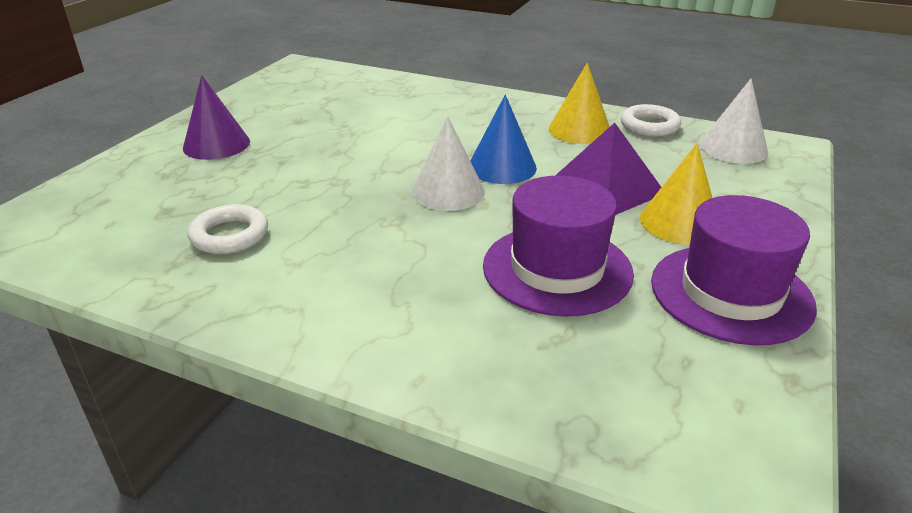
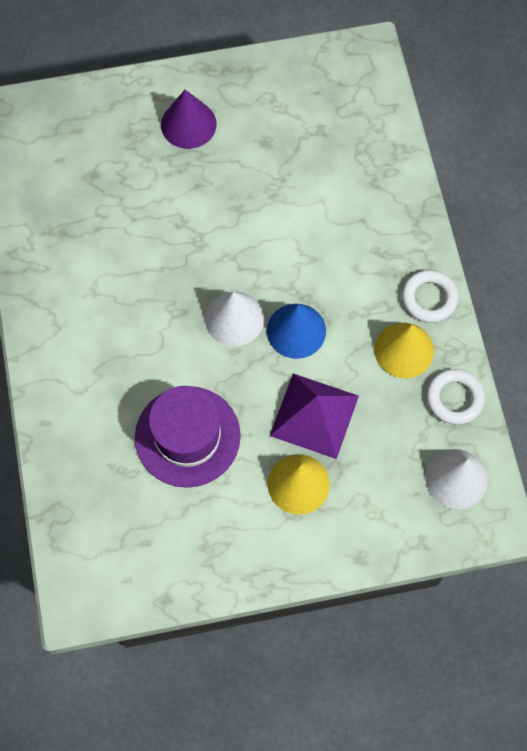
camera: 55 degrees right, 35 degrees up
white ring [188,204,268,254] -> white ring moved to [402,270,458,323]
purple hat [651,195,817,345] -> none

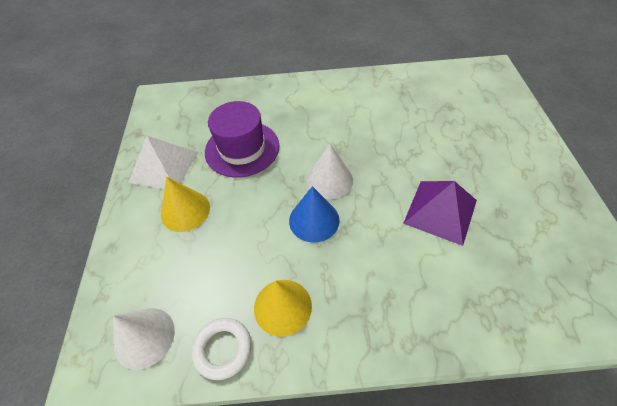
camera: 100 degrees right, 15 degrees down
purple cone [161,90,217,149] -> none
purple pyramid [270,374,359,459] -> purple pyramid moved to [403,181,477,246]
white ring [402,270,458,323] -> none
none -> white pyramid [128,136,198,189]

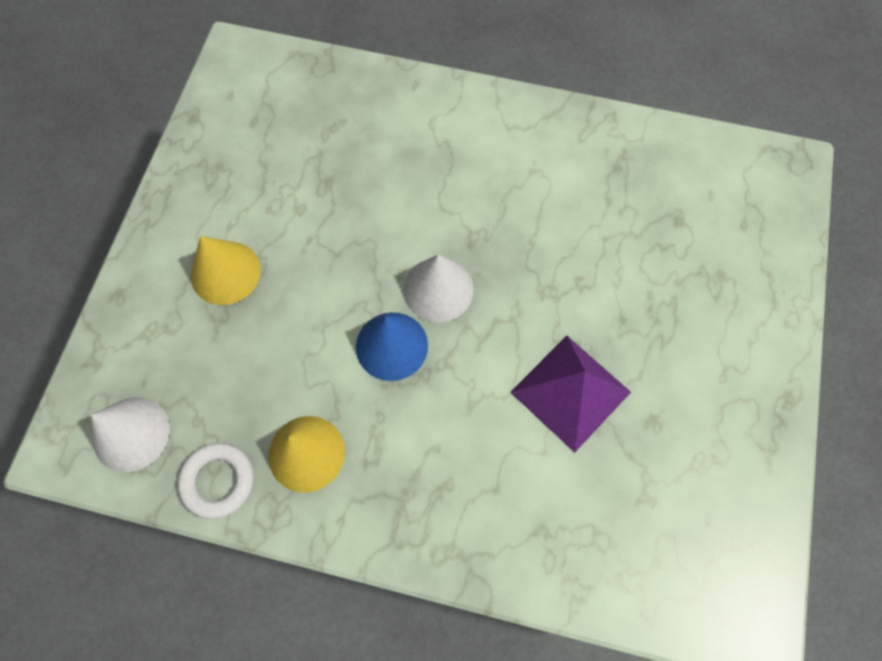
camera: 15 degrees right, 15 degrees up
white pyramid [128,136,198,189] -> none
purple hat [205,101,279,178] -> none

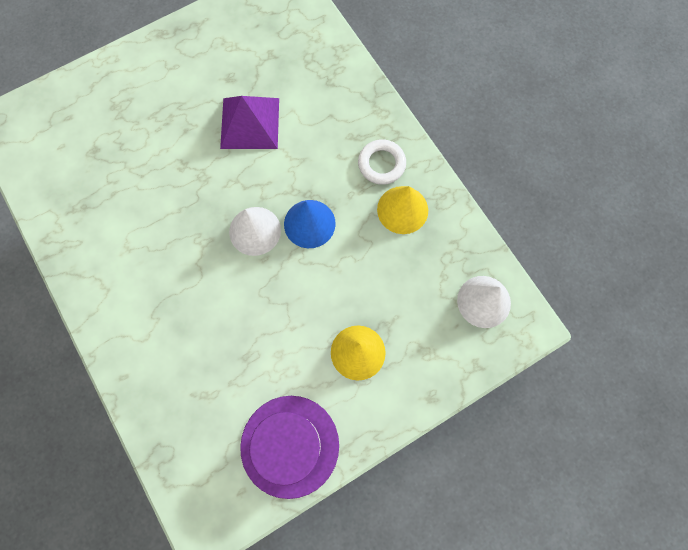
camera: 135 degrees left, 5 degrees up
white ring [178,443,254,519] -> white ring moved to [358,139,406,185]
none -> purple hat [240,396,339,499]

